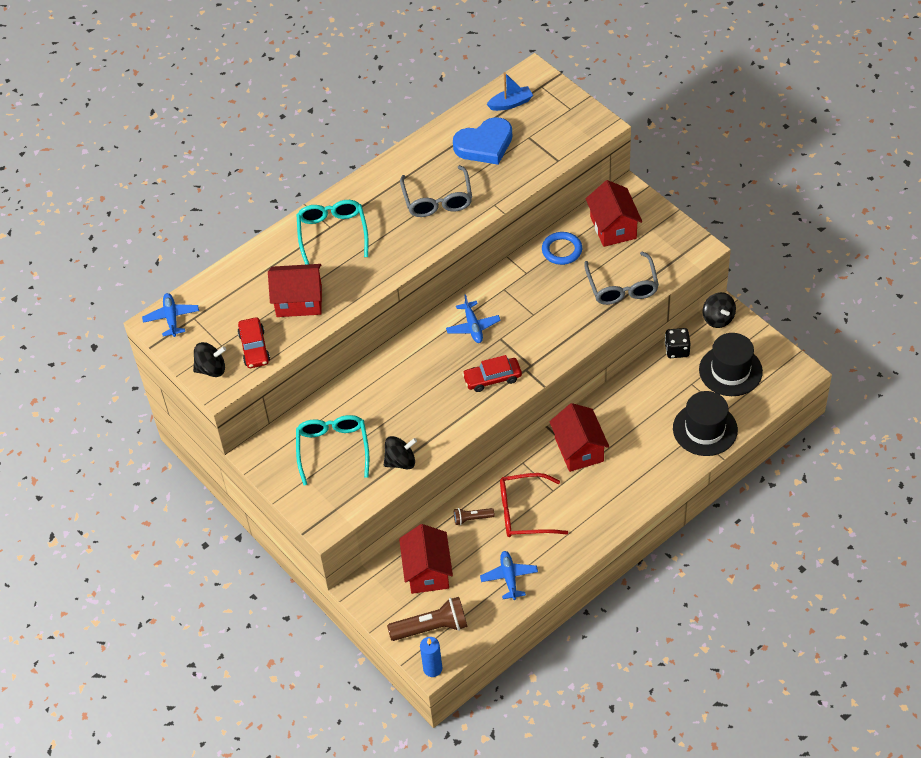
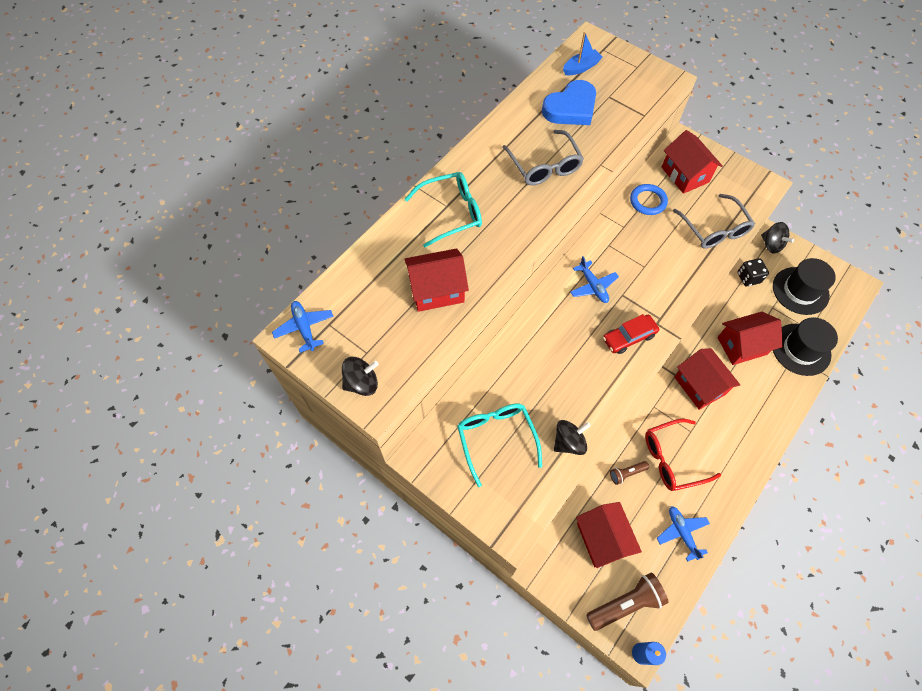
camera: 15 degrees left, 10 degrees up
red car [237,317,270,368] -> none
turquoise glasses [297,200,369,265] -> turquoise glasses turned 90 degrees clockwise [405,172,482,247]
none -> red house [717,312,783,365]

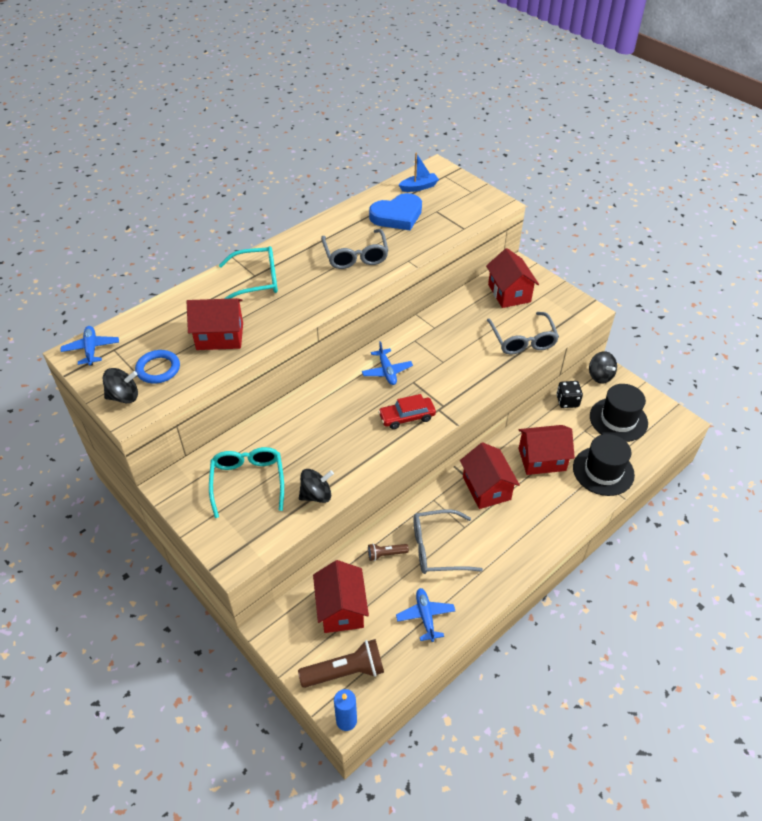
camera: 10 degrees right, 15 degrees down
blue ring [630,184,668,215] -> blue ring moved to [135,350,180,384]
red glasses [645,419,721,491] -> grey glasses [413,509,483,574]

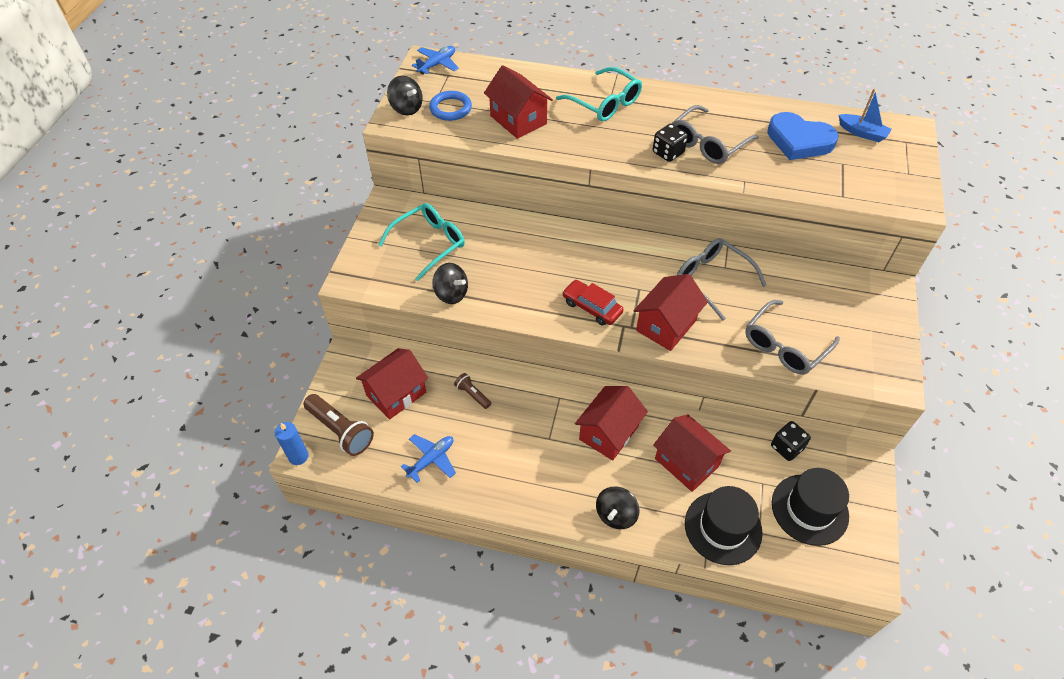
camera: 55 degrees right, 5 degrees up
blue plane [362,341,413,385] -> none
grey glasses [413,509,483,574] -> grey glasses moved to [677,238,767,321]
red house [486,248,539,308] -> red house moved to [634,274,708,351]
black spinning top [589,351,617,384] -> black spinning top moved to [596,486,639,529]
none -> black dice [653,124,688,162]

